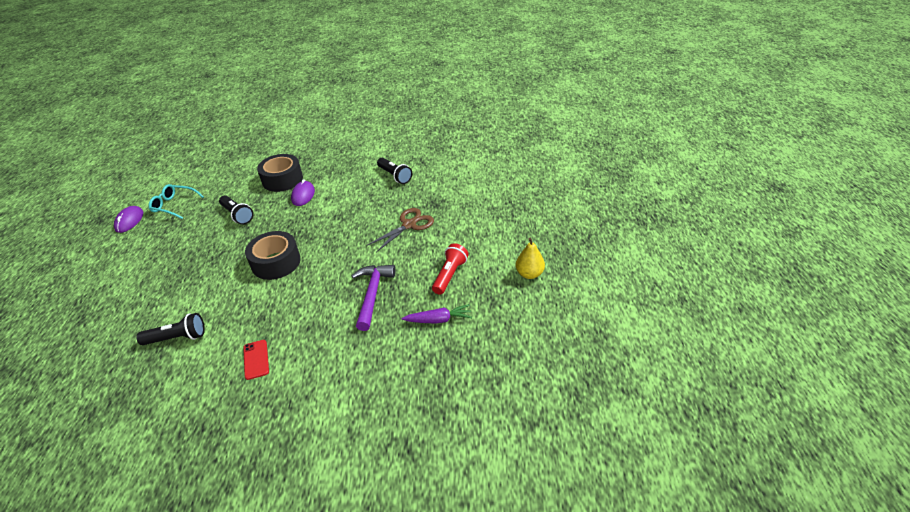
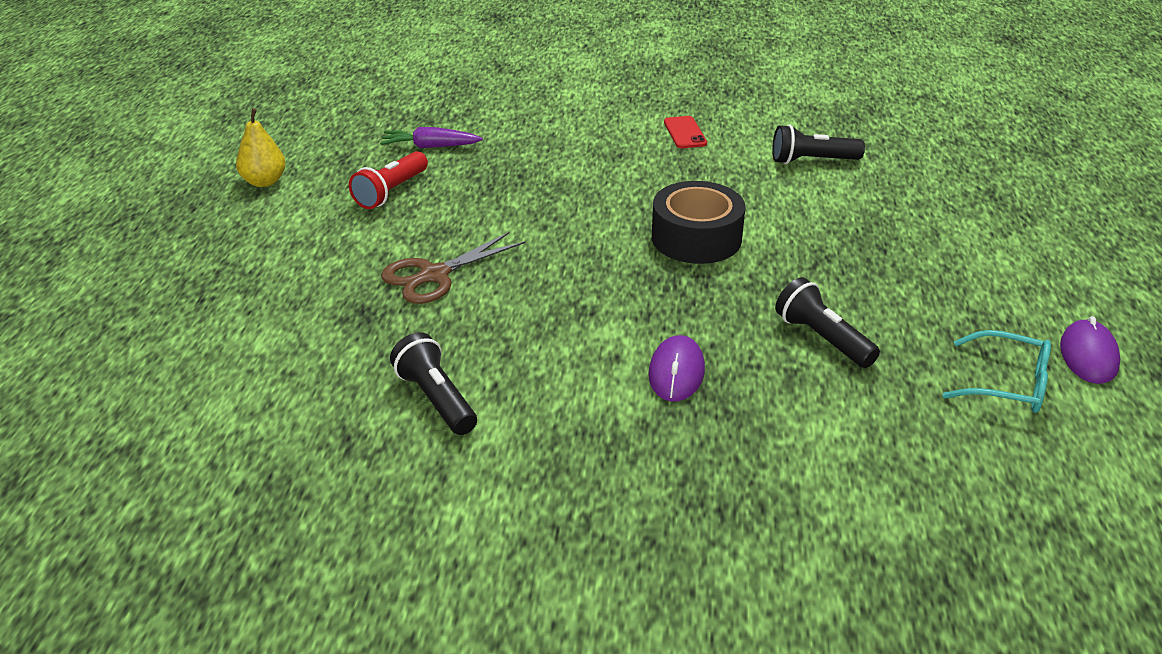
camera: 175 degrees left, 5 degrees down
black tape [257,154,303,192] -> none
purple hammer [352,265,395,331] -> none

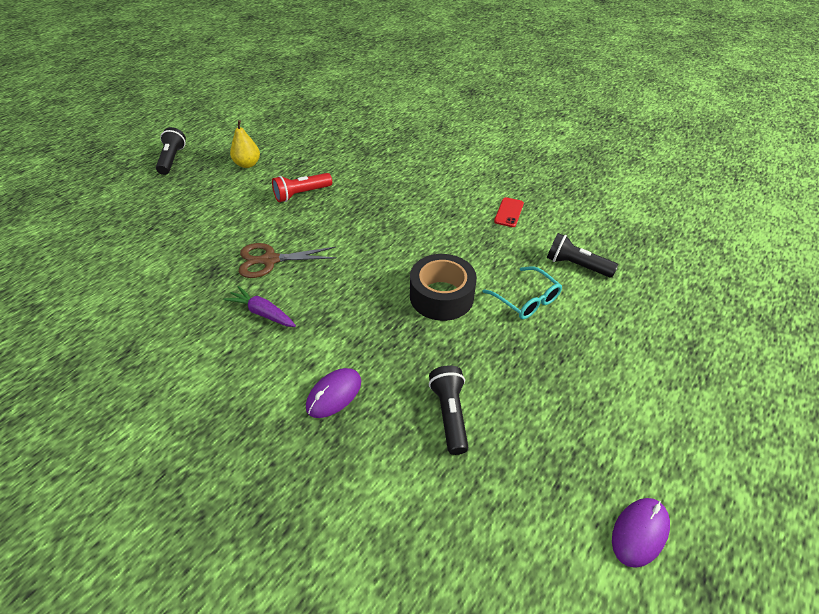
camera: 30 degrees right, 10 degrees up
purple carrot [380,127,483,148] -> purple carrot moved to [223,286,296,327]
black flashlight [390,332,477,435] -> black flashlight moved to [156,127,186,175]
turquoise glasses [942,330,1051,413] -> turquoise glasses moved to [482,266,562,319]

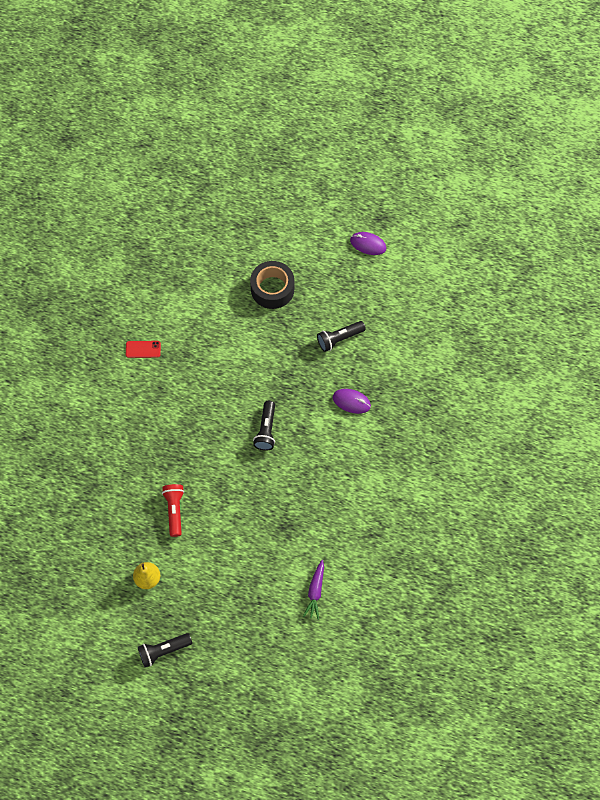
camera: 110 degrees left, 20 degrees up
purple carrot [223,286,296,327] -> purple carrot moved to [303,560,324,620]
brown scissors [239,243,337,278] -> none
red flashlight [272,173,332,202] -> red flashlight turned 135 degrees counterclockwise [162,484,184,537]
black tape [410,254,477,321] -> black tape moved to [250,261,294,309]
turquoise glasses [482,266,562,319] -> none
black flashlight [547,233,618,278] -> black flashlight moved to [253,401,275,451]

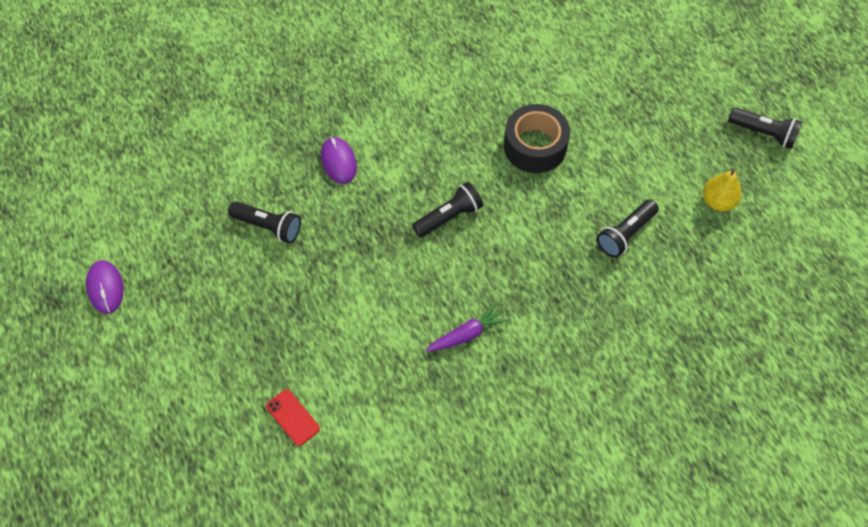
camera: 130 degrees left, 5 degrees down
red phone [126,341,161,358] -> red phone moved to [266,389,320,446]
red flashlight [162,484,184,537] -> black flashlight [597,199,659,258]
black tape [250,261,294,309] -> black tape moved to [504,104,570,173]
purple carrot [303,560,324,620] -> purple carrot moved to [425,302,509,352]

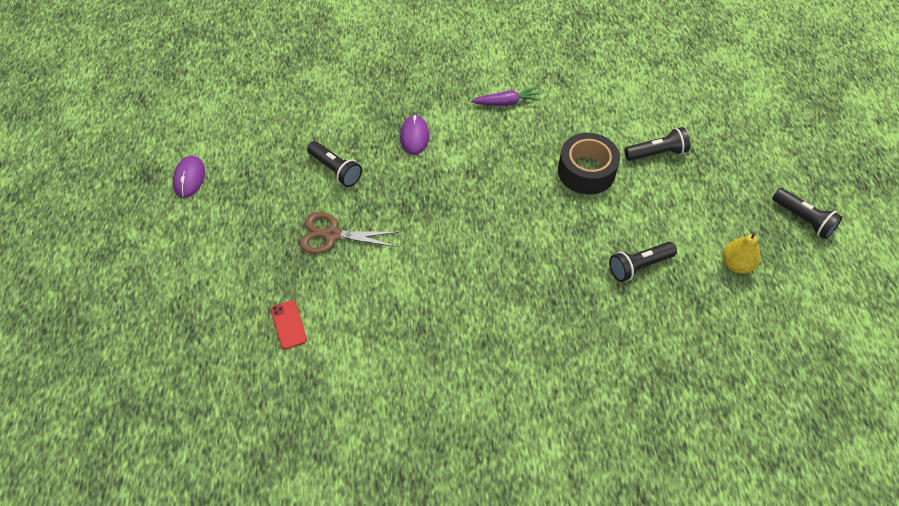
camera: 20 degrees right, 5 degrees down
black flashlight [412,182,483,237] -> black flashlight moved to [624,127,690,161]
purple carrot [425,302,509,352] -> purple carrot moved to [471,87,541,106]
none -> brown scissors [300,212,399,254]

